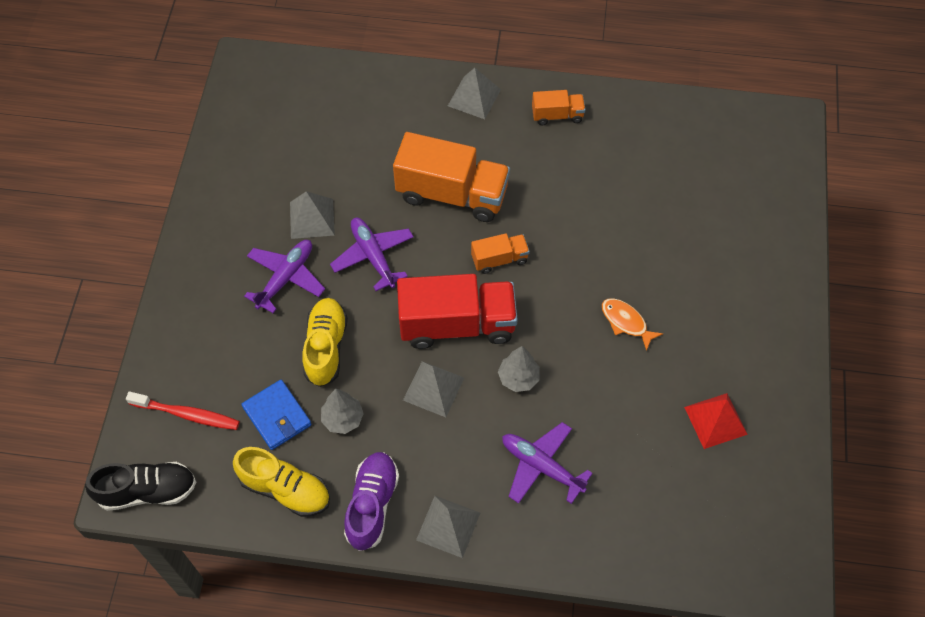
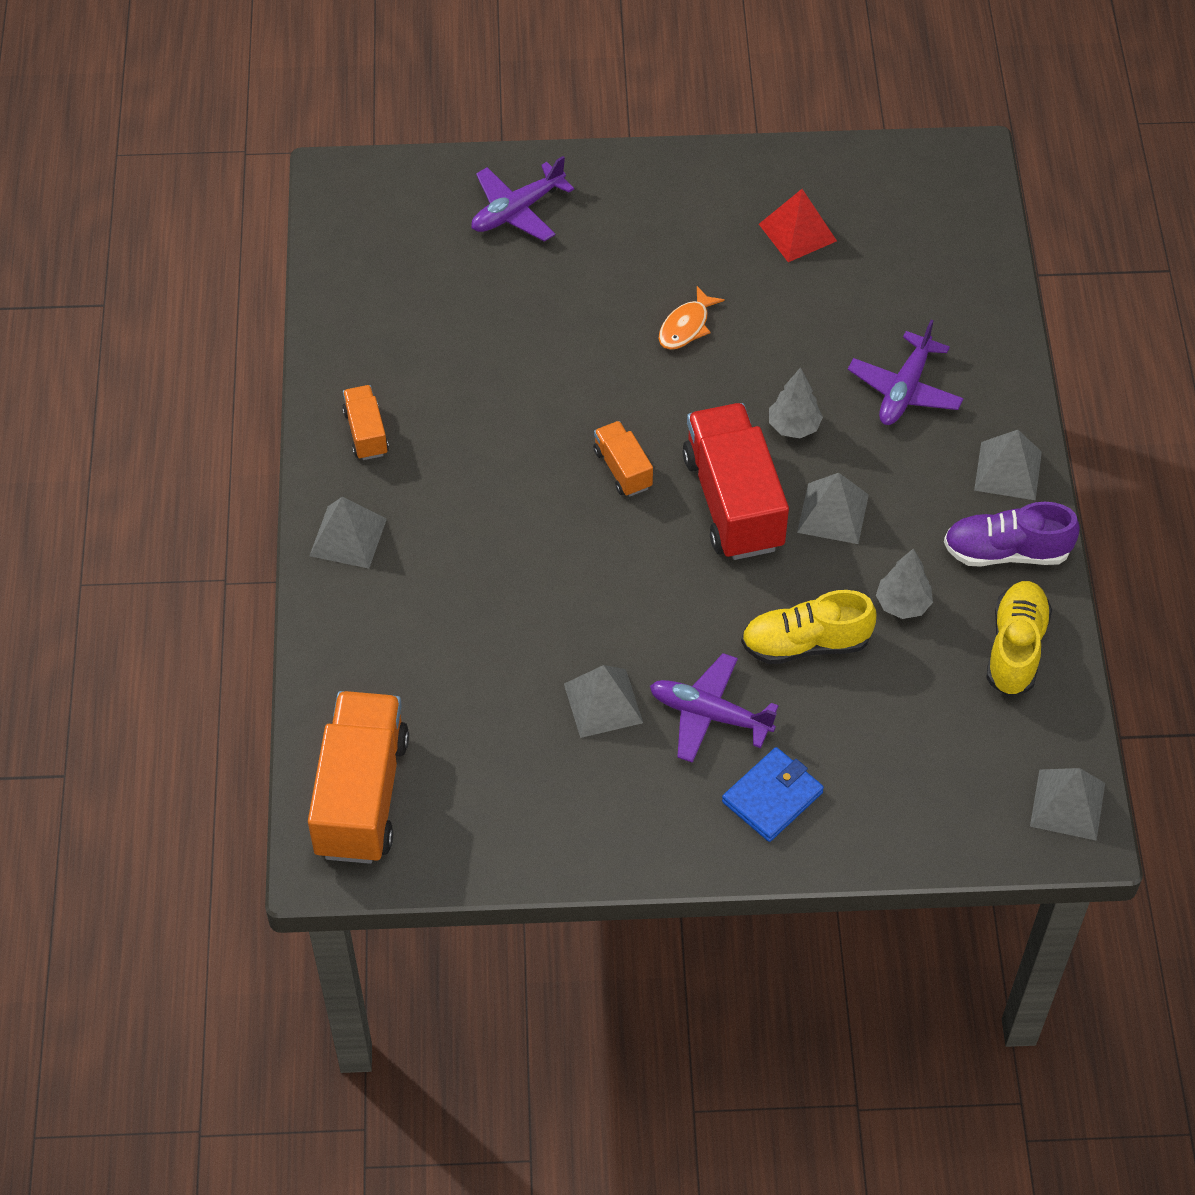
camera: 100 degrees left, 5 degrees down
black shoe [85,462,196,511] -> grey pyramid [1030,768,1105,841]
red toothbrush [126,392,240,430] -> none
blue wallet [241,380,311,450] -> blue wallet moved to [722,747,824,842]
purple plane [330,218,414,291] -> purple plane moved to [472,156,574,242]
orange truck [393,132,510,222] -> orange truck moved to [308,691,409,864]

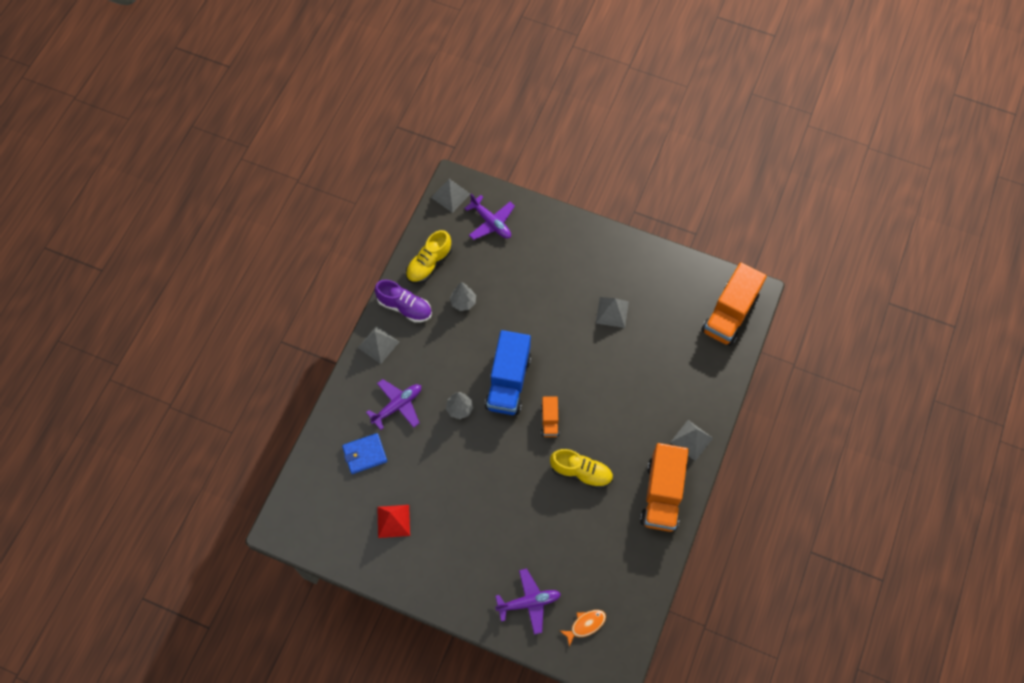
camera: 155 degrees left, 10 degrees up
orange truck [342,385,389,460] -> orange truck [640,443,689,532], size x2.03
purple plane [650,653,779,763] -> purple plane moved to [464,194,515,240]
orange fish [659,286,725,350] -> orange fish moved to [560,610,606,647]
red truck [683,403,789,560] -> blue truck [485,330,531,415]
blue wallet [722,747,824,842] -> blue wallet moved to [342,433,387,474]
yellow shoe [741,590,876,664] -> yellow shoe moved to [550,449,613,489]
grey pyramid [797,473,869,544] -> none

